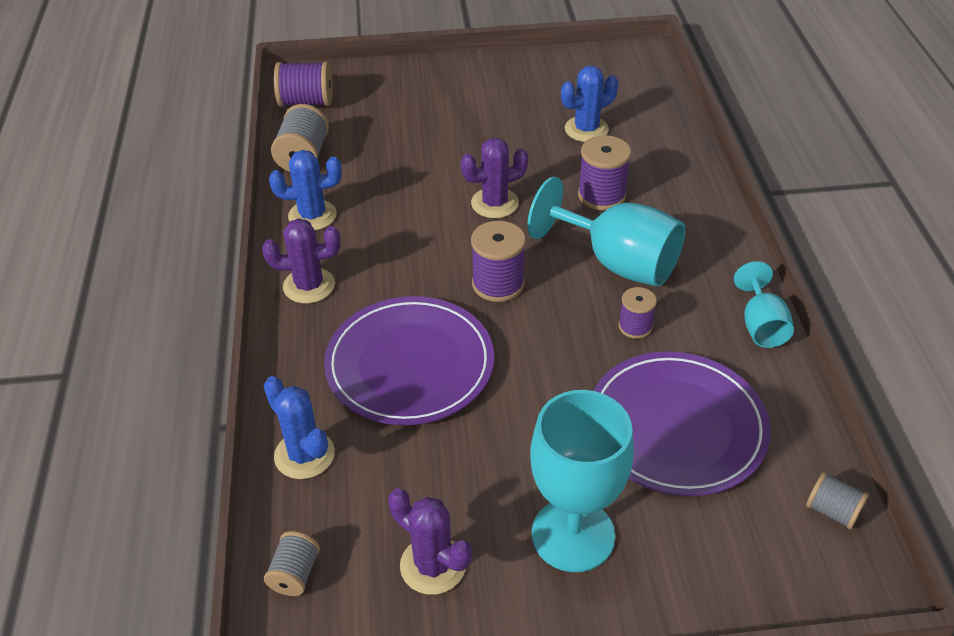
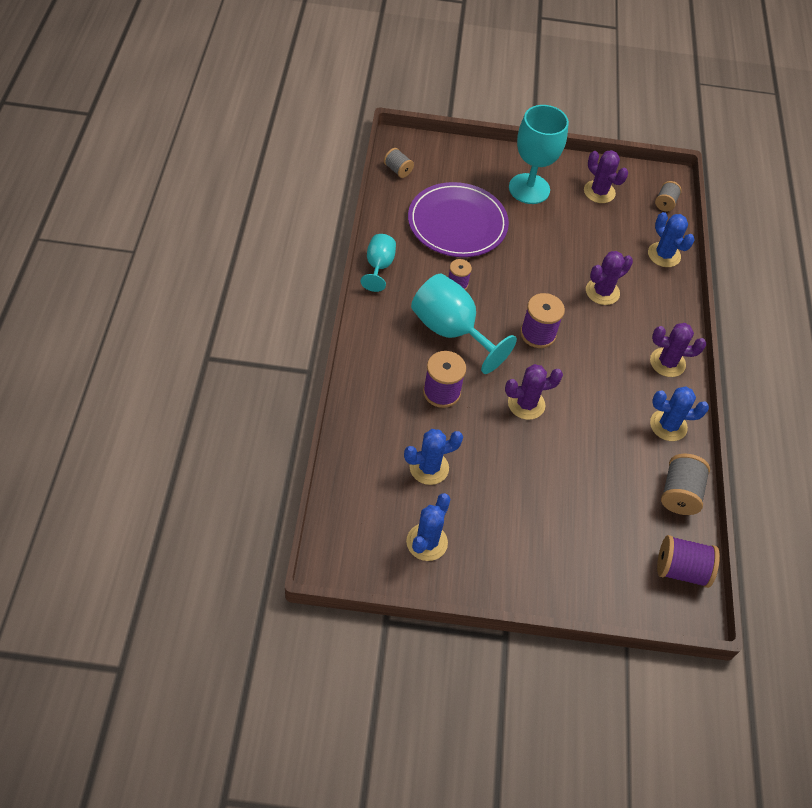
camera: 175 degrees left, 10 degrees up
purple plate [324,296,494,425] -> purple cactus [586,251,633,305]
none -> blue cactus [406,493,451,561]

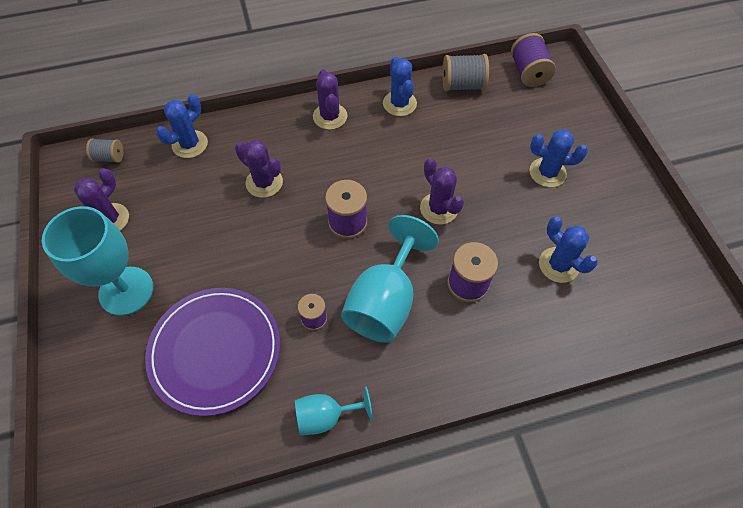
camera: 105 degrees left, 5 degrees up
grey spool [384,148,414,178] -> none
blue cactus [406,493,451,561] -> blue cactus moved to [530,129,588,187]

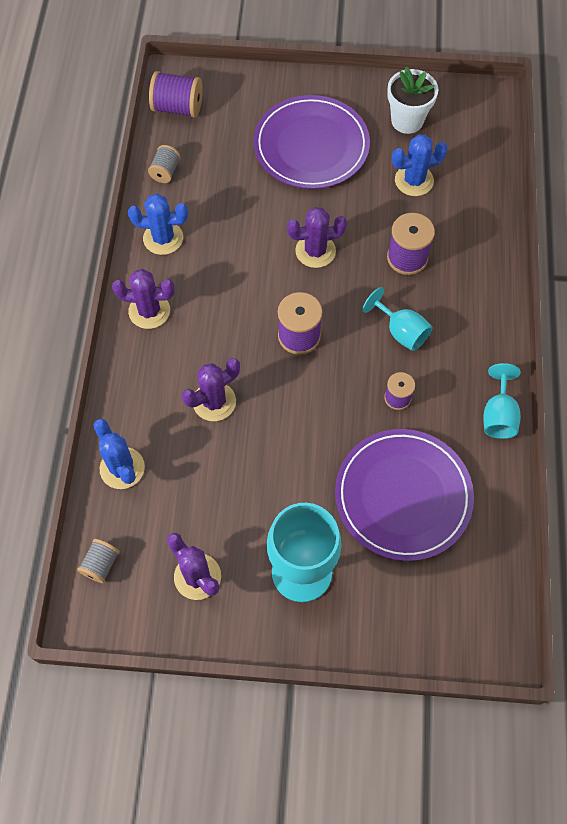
camera: 70 degrees left, 5 degrees up
turquoise goblet [341,215,439,343] -> turquoise goblet [362,287,433,351], size x0.56
grey spool [442,54,489,91] -> grey spool [148,145,181,183], size x0.62
blue cactus [530,129,588,187] -> purple plate [254,95,370,189]
none -> white flower pot [387,67,438,134]

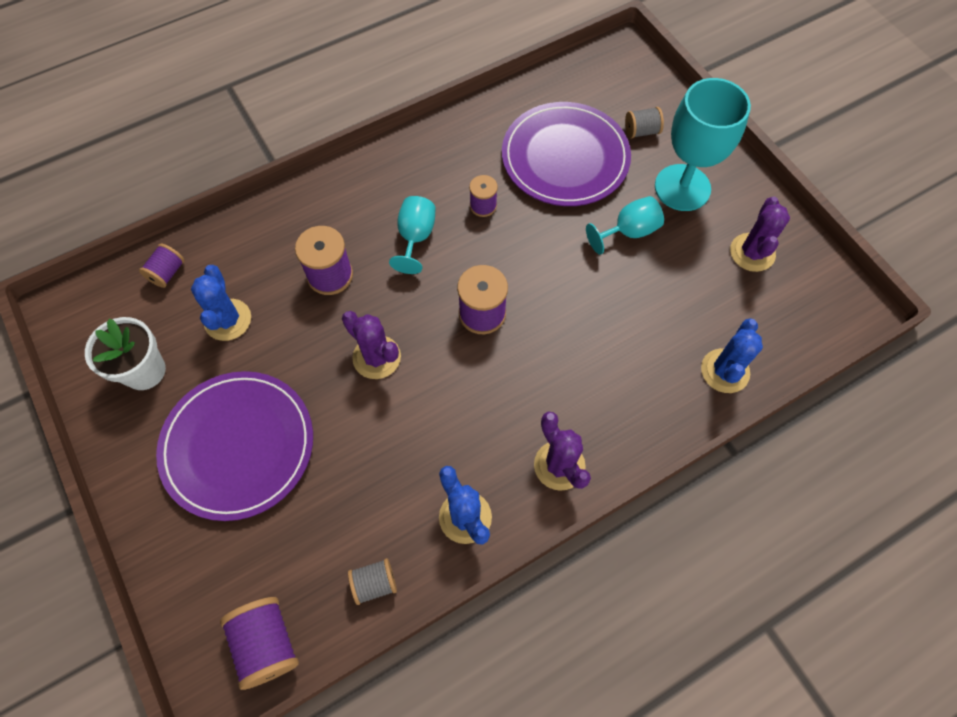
camera: 125 degrees left, 0 degrees up
grey spool [77,539,120,583] -> grey spool moved to [625,107,664,139]
purple cactus [182,358,240,421] -> none
blue cactus [392,134,448,196] -> blue cactus turned 45 degrees clockwise [191,265,251,341]
turquoise goblet [483,363,521,439] -> turquoise goblet moved to [586,196,664,255]
none -> purple spool [139,244,185,288]

